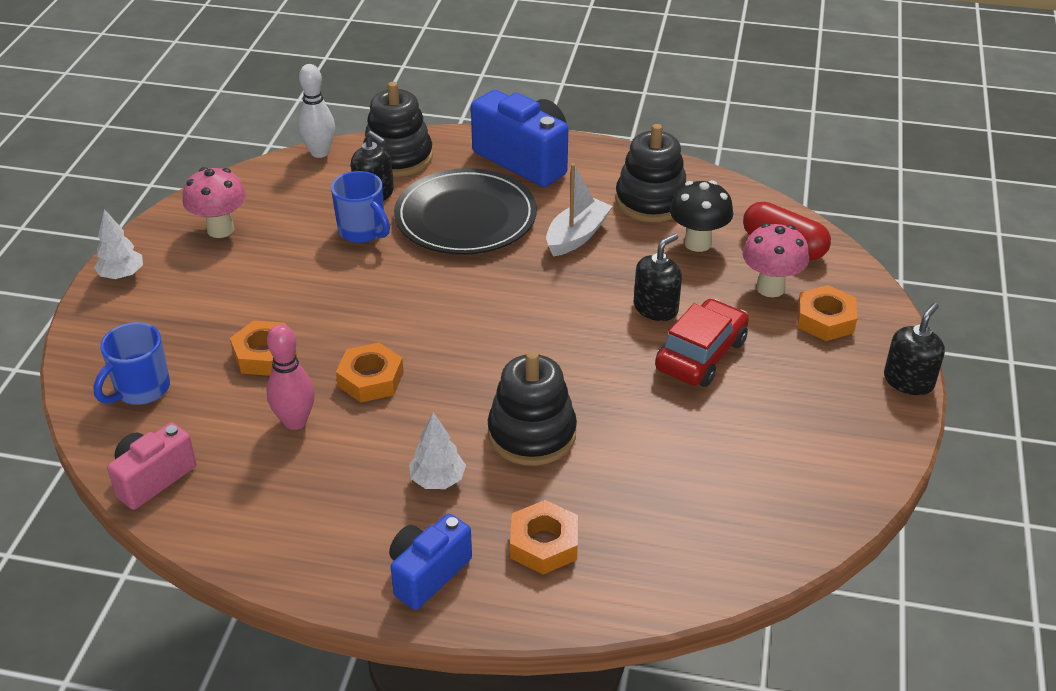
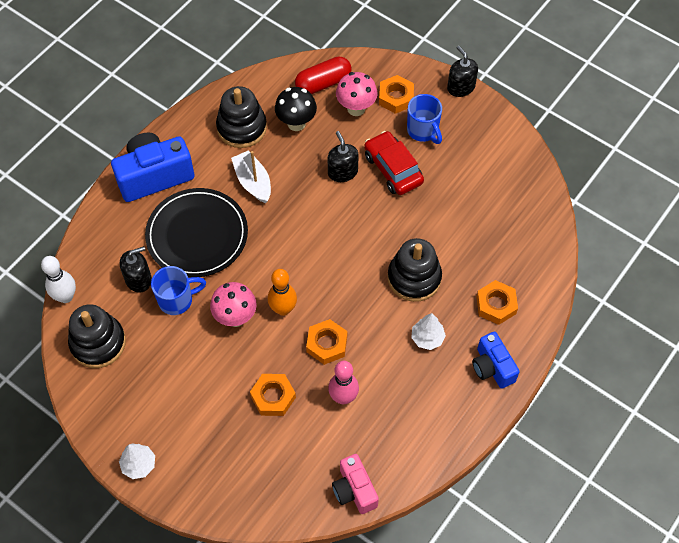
camera: 65 degrees left, 20 degrees up
blue mug [94,322,170,405] -> blue mug moved to [407,94,442,144]
pink mushroom [183,167,246,238] -> pink mushroom moved to [210,282,257,327]
black stacking toy [363,82,433,177] -> black stacking toy moved to [68,304,126,368]
none -> orange bowling pin [268,269,297,316]

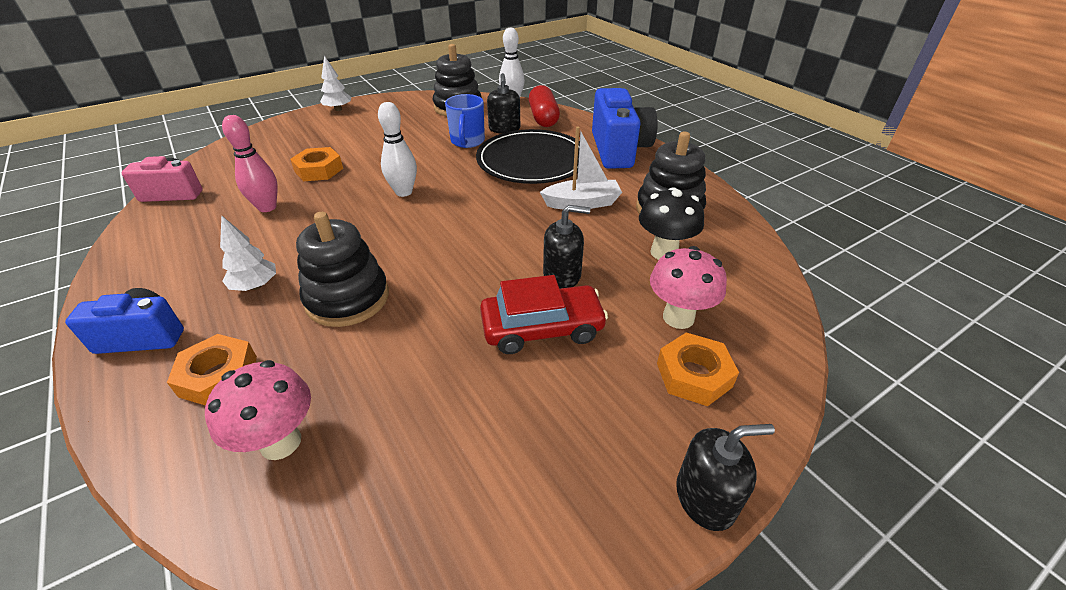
camera: 110 degrees right, 20 degrees down
pink mushroom [210,282,257,327] -> pink mushroom moved to [205,360,311,460]
orange bowling pin [268,269,297,316] -> white bowling pin [378,102,417,197]
red capsule [295,57,351,94] -> red capsule moved to [529,85,560,127]
orange nut [306,319,347,365] -> none
blue mug [407,94,442,144] -> none

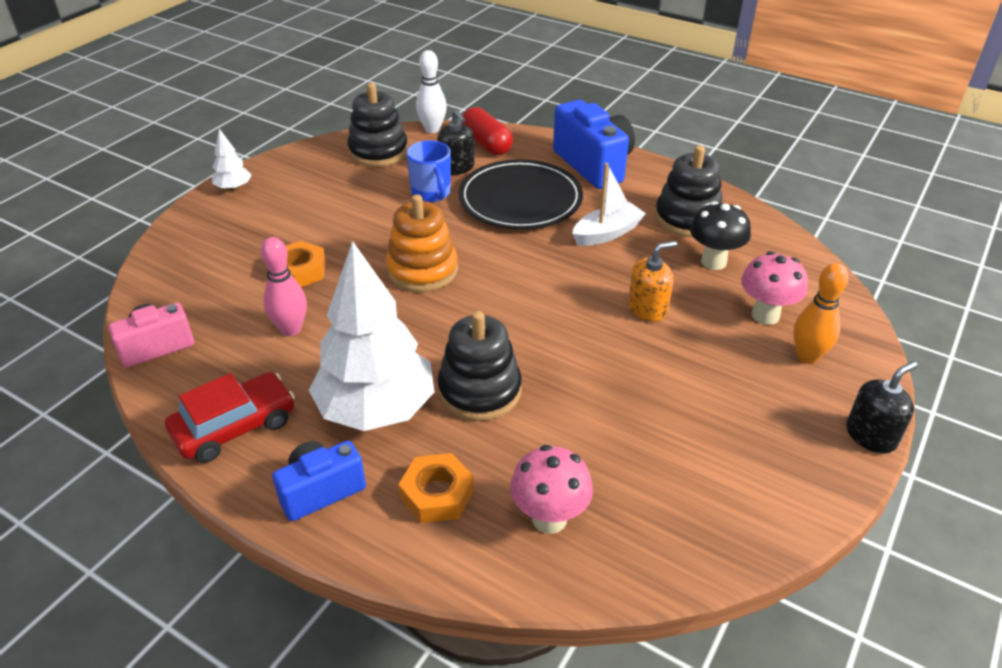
camera: 25 degrees left, 0 degrees up
white tree [220,215,276,291] -> white tree [309,241,434,431], size x2.30
white bowling pin [378,102,417,197] -> orange stacking toy [385,194,458,292]
red car [480,275,608,354] -> red car moved to [165,372,295,463]
black soap dispenser [543,205,590,289] -> orange soap dispenser [628,241,677,322]
orange nut [657,332,739,406] -> orange bowling pin [793,263,848,364]

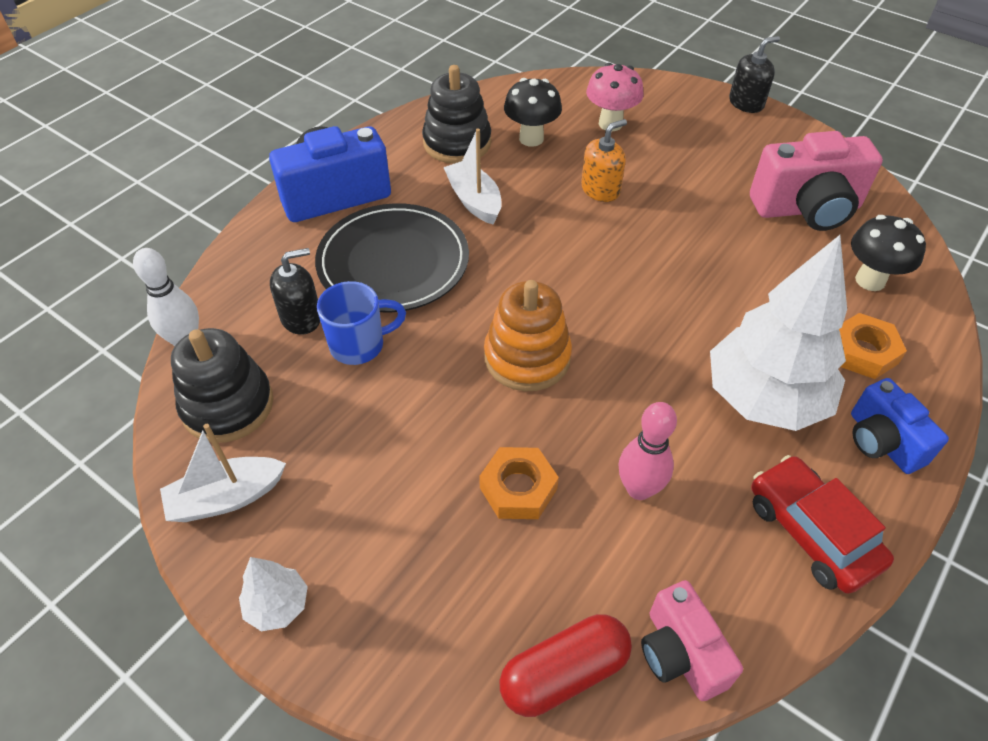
camera: 85 degrees left, 10 degrees up
black stacking toy [437,311,522,421] -> none
red capsule [460,107,513,155] -> red capsule moved to [500,614,632,717]
pink mushroom [510,445,593,534] -> black mushroom [851,215,926,291]
orange soap dispenser [628,241,677,322] -> orange soap dispenser turned 75 degrees clockwise [581,119,627,202]
orange bowling pin [793,263,848,364] -> none
black soap dispenser [846,361,918,454] -> black soap dispenser turned 90 degrees clockwise [729,36,780,113]
none -> white boat [160,424,286,522]
none -> pink camera [750,131,883,231]

